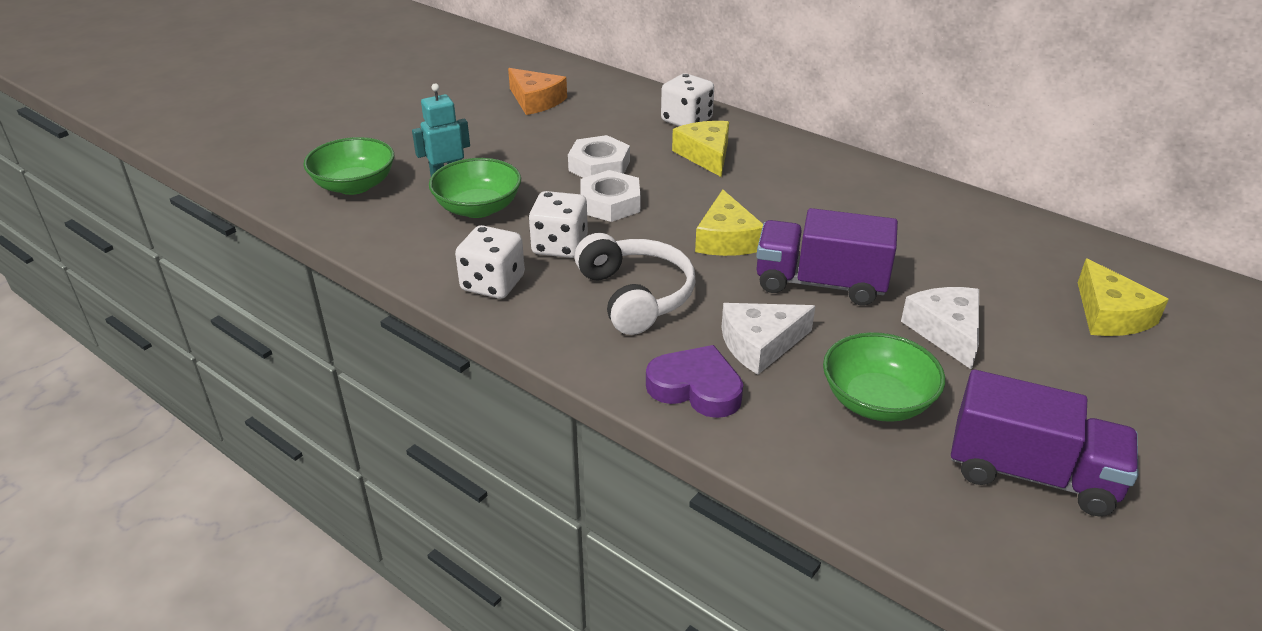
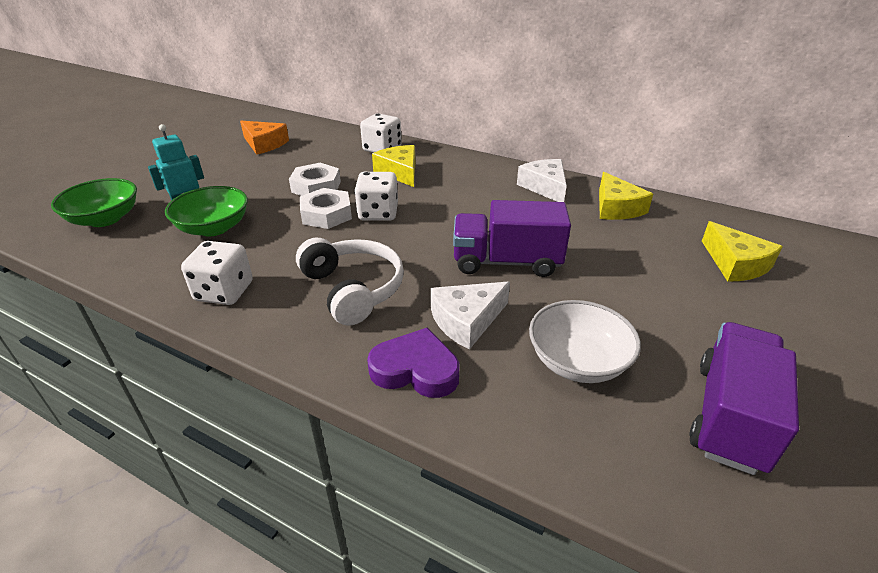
camera: 10 degrees left, 0 degrees up
white dice [529,191,588,258] -> white dice moved to [354,172,398,221]
yellow cheese [695,190,763,256] -> yellow cheese moved to [599,172,653,220]
green bowl [823,332,945,422] -> white bowl [529,300,641,383]
white cheese [901,287,979,370] -> white cheese moved to [517,159,567,202]
purple truck [951,370,1138,516] -> purple truck turned 75 degrees counterclockwise [689,322,799,475]

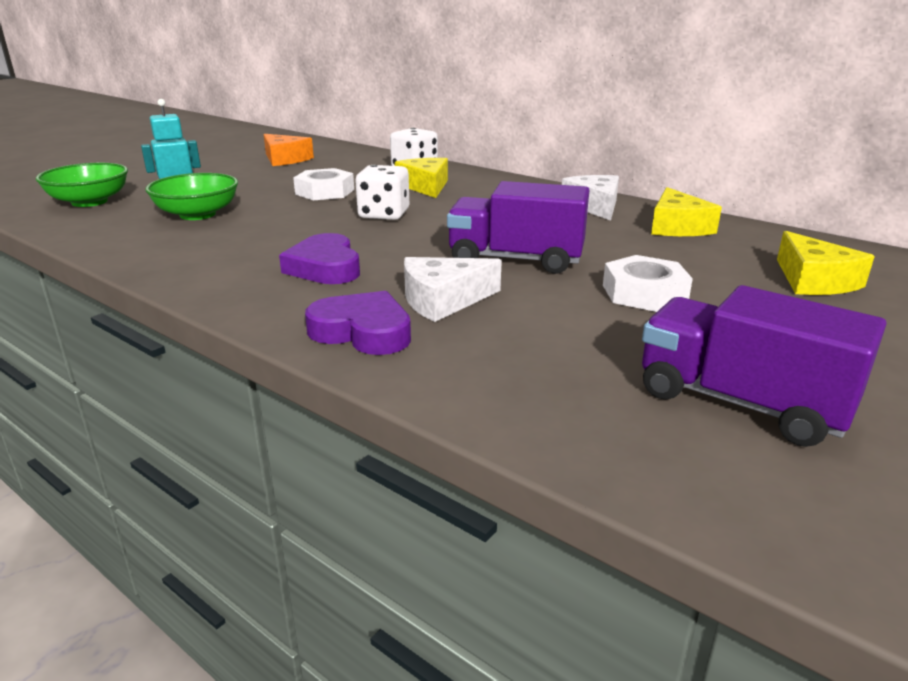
camera: 10 degrees right, 10 degrees down
white dice [181,241,253,305] -> none
white headphones [296,238,404,326] -> purple heart [279,233,360,284]
white nut [300,188,352,229] -> white nut moved to [603,255,693,312]
white bowl [529,300,641,383] -> none
purple truck [689,322,799,475] -> purple truck turned 90 degrees counterclockwise [642,285,886,447]

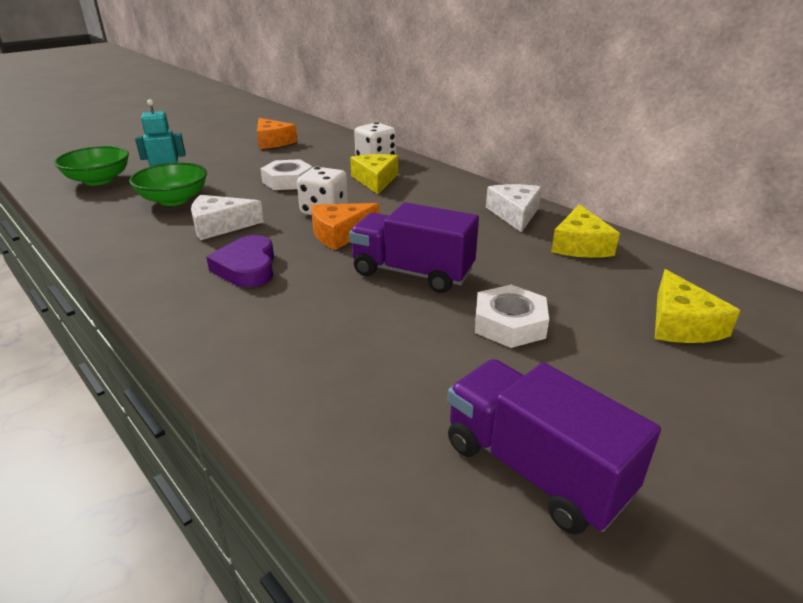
camera: 10 degrees right, 5 degrees up
purple heart [305,291,411,355] -> none
white cheese [404,257,502,322] -> white cheese moved to [191,195,264,241]
none -> orange cheese [311,203,380,250]

